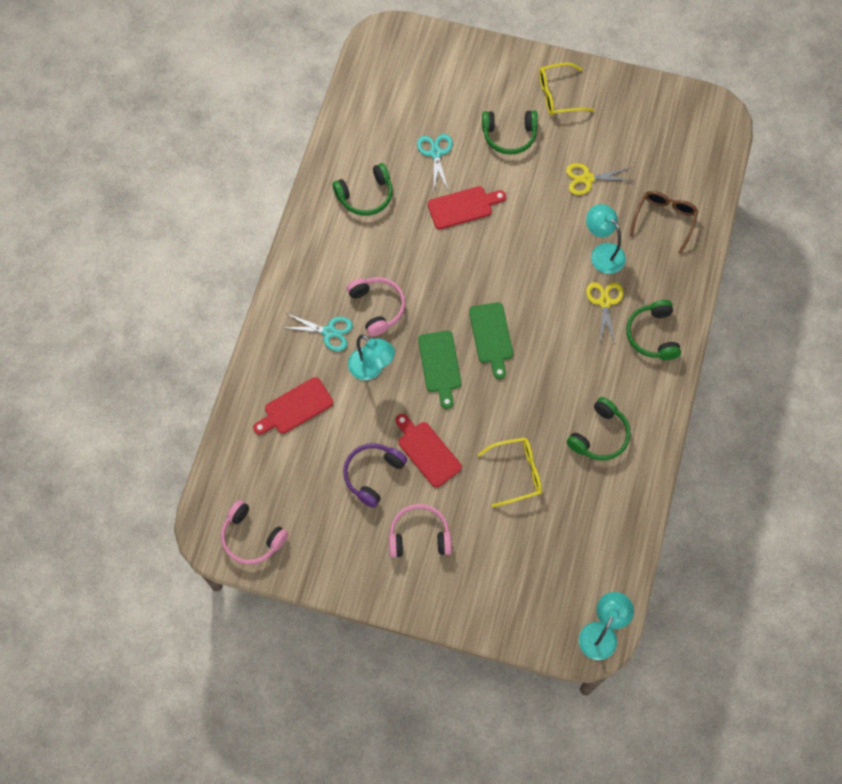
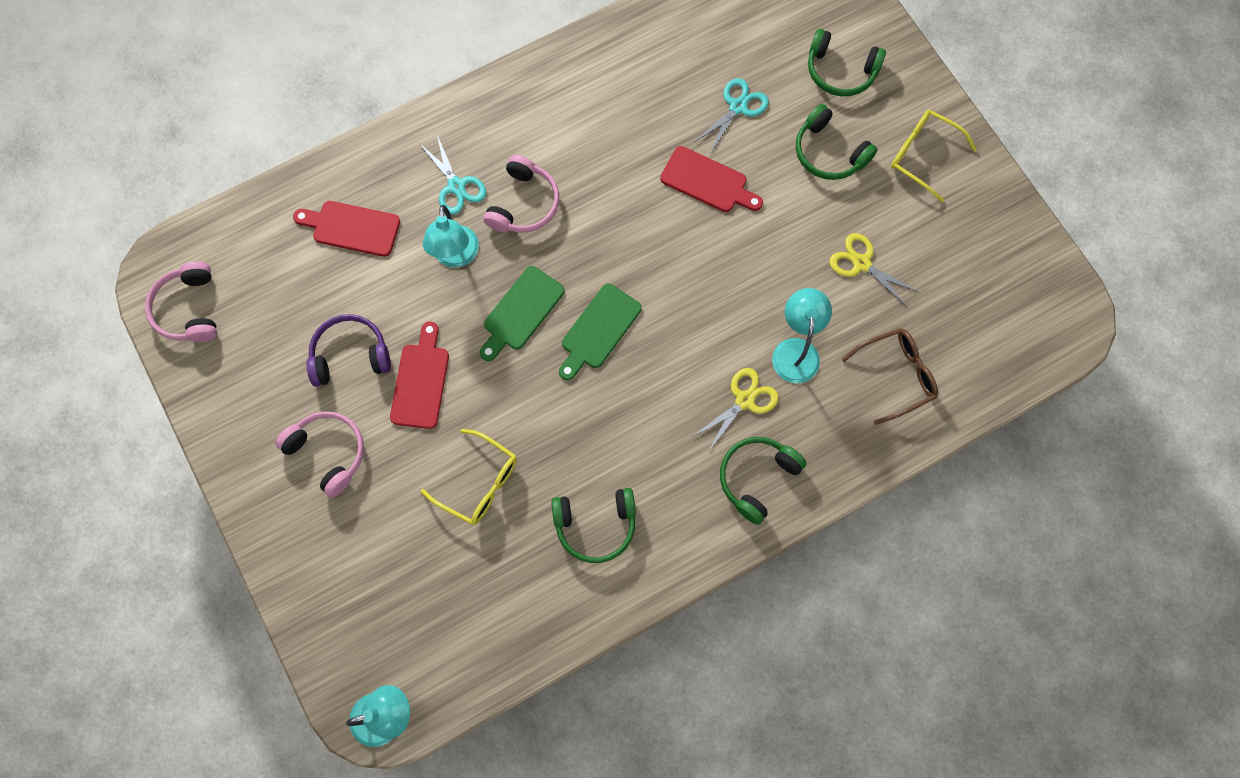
camera: 45 degrees right, 5 degrees up
green headphones [332,163,393,216] -> green headphones moved to [808,29,886,96]

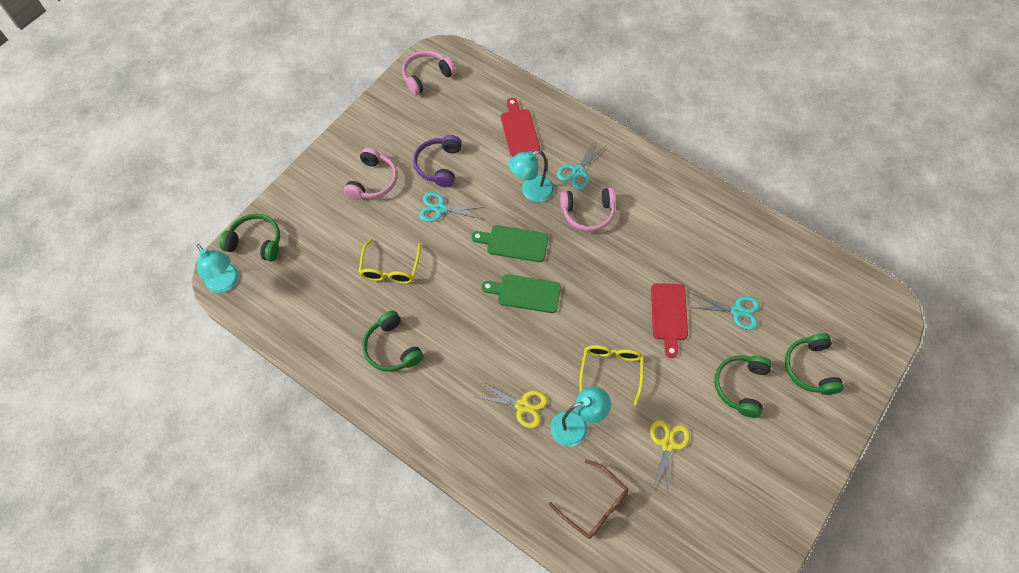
camera: 65 degrees right, 10 degrees down
purple headphones [306,314,391,387] -> purple headphones turned 135 degrees counterclockwise [413,135,462,187]
red cutting board [390,322,449,429] -> turquoise scissors [419,192,484,222]
green headphones [720,437,807,525] -> green headphones moved to [219,214,280,262]
yellow glasses [891,110,977,202] -> yellow glasses moved to [579,345,644,406]

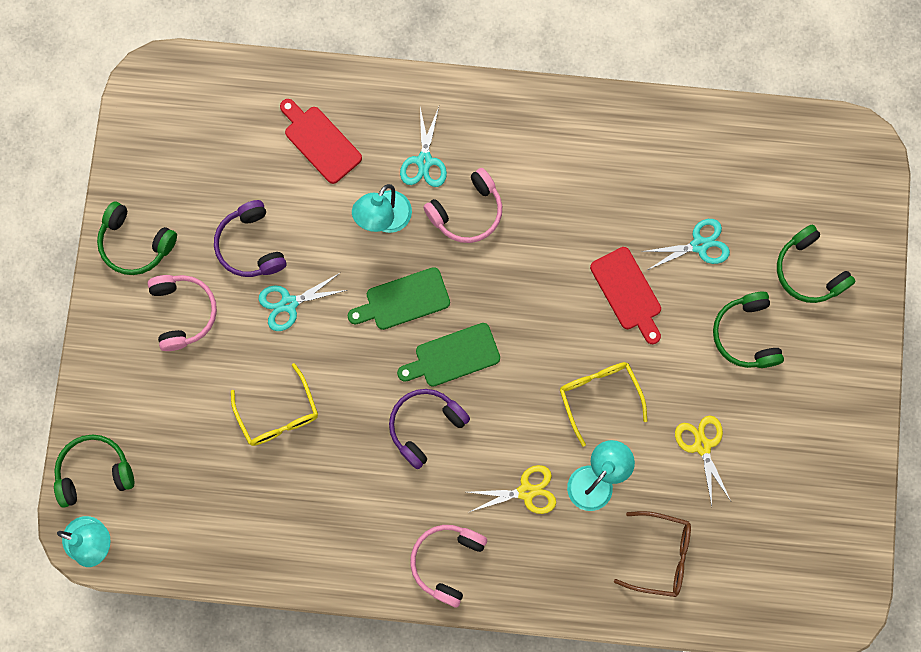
camera: 30 degrees left, 15 degrees up
green headphones [362,310,424,372] -> green headphones moved to [97,201,177,275]
pink headphones [402,51,456,95] -> pink headphones moved to [410,525,487,608]
none -> purple headphones [389,389,470,469]

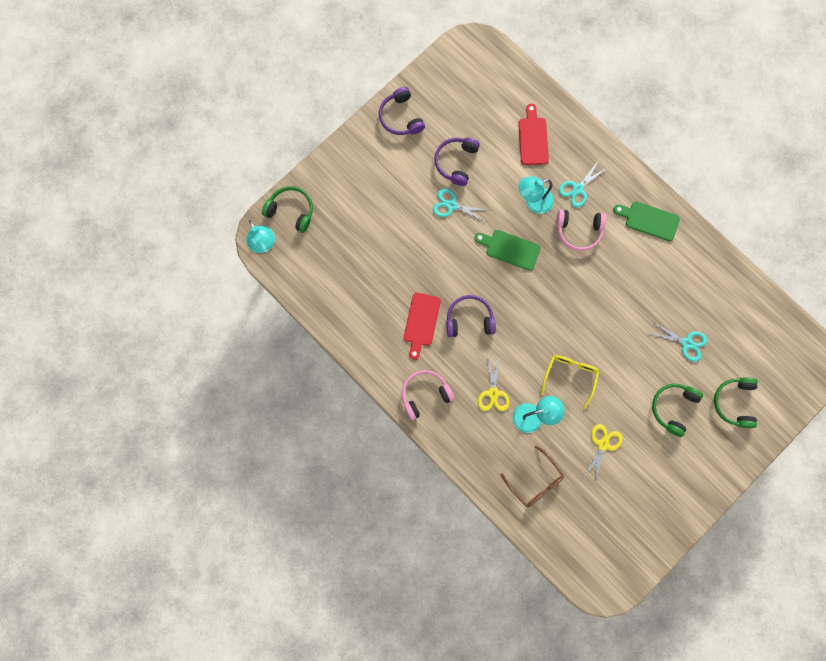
camera: 40 degrees right, 0 degrees up
green headphones [97,201,177,275] -> purple headphones [379,87,425,135]
pink headphones [147,275,217,351] -> none
yellow glasses [231,363,318,446] -> none
green cutting board [397,323,500,387] -> green cutting board moved to [613,201,680,241]
yellow scissors [468,465,556,514] -> yellow scissors turned 60 degrees clockwise [478,355,510,411]
red cutting board [590,247,661,344] -> red cutting board moved to [404,293,441,360]

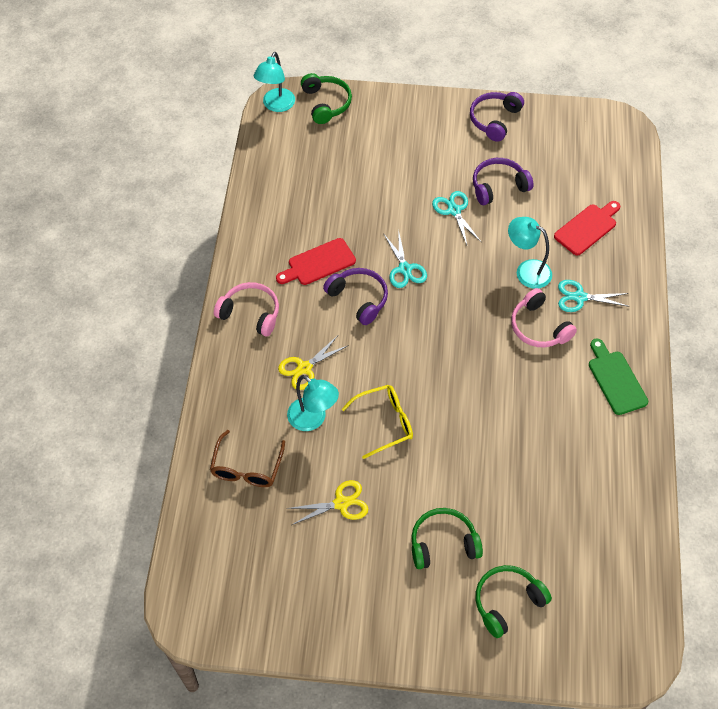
camera: 50 degrees right, 20 degrees down
green cutting board [474,230,541,271] -> none
turquoise scissors [648,322,707,362] -> turquoise scissors moved to [384,233,427,288]

